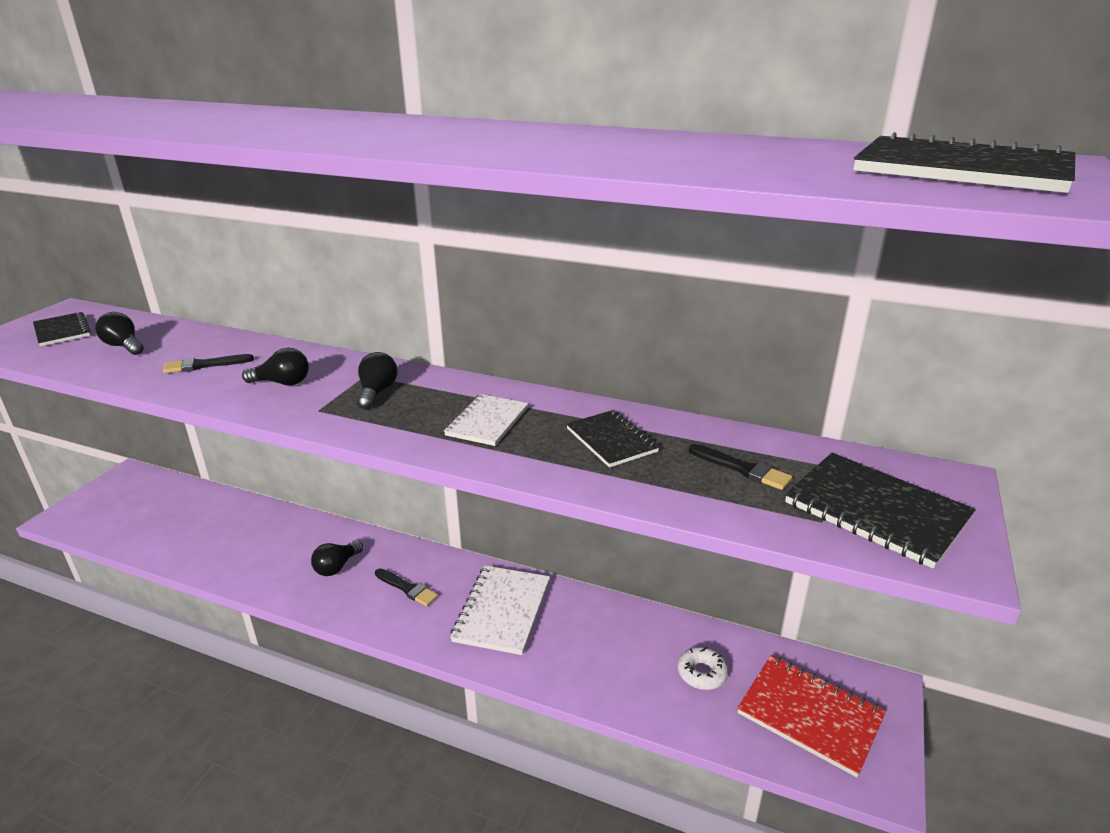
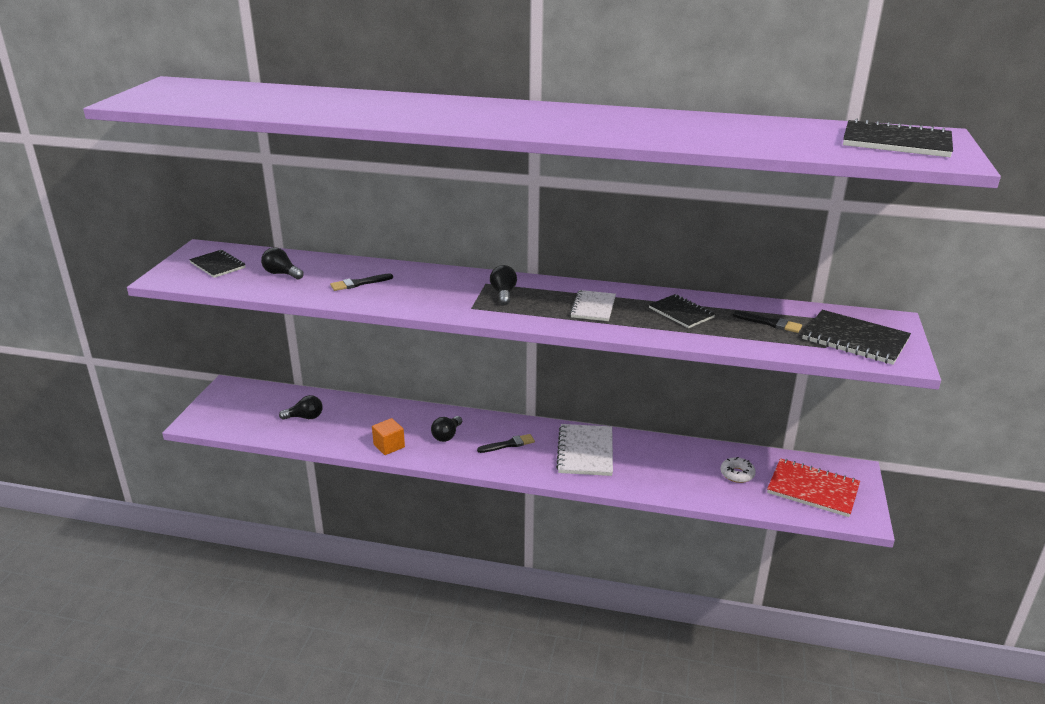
camera: 10 degrees left, 0 degrees up
black light bulb [242,348,309,385] -> black light bulb moved to [279,395,323,420]
black brush [375,568,438,606] -> black brush turned 45 degrees counterclockwise [477,434,535,453]
none -> orange cube [372,418,405,455]

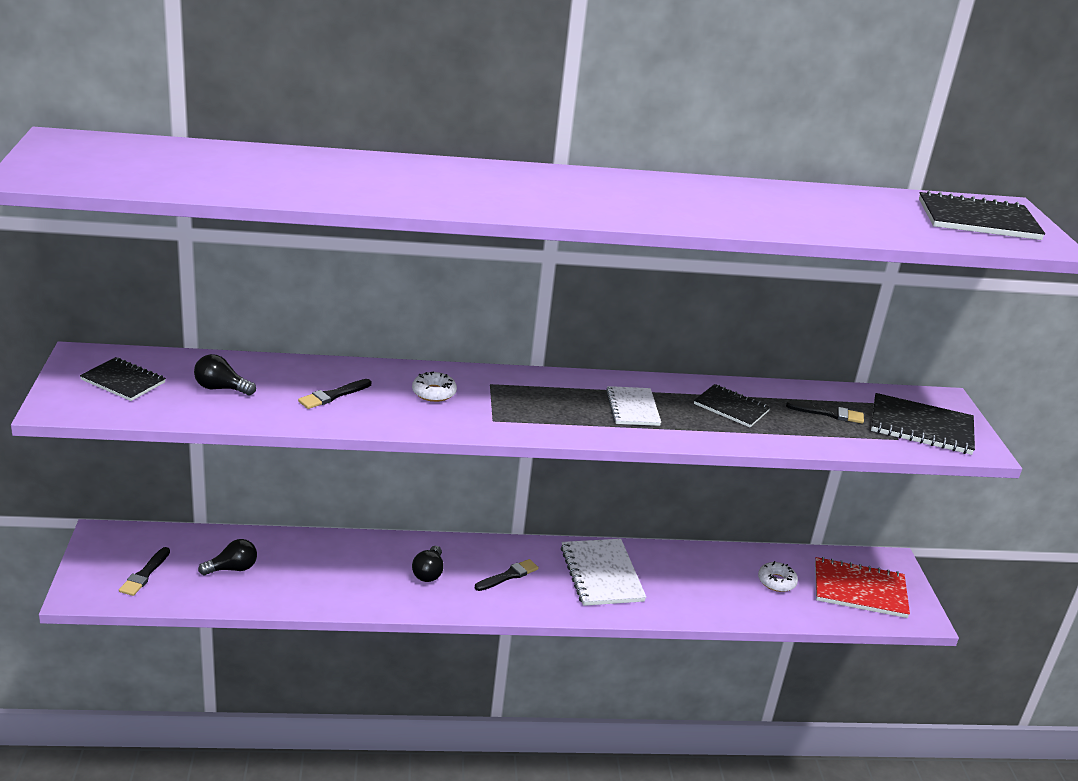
camera: 20 degrees left, 0 degrees up
orange cube [372,418,405,455] -> none
black light bulb [490,265,517,305] -> none
none -> black brush [119,547,170,596]
none -> white donut [412,372,457,402]

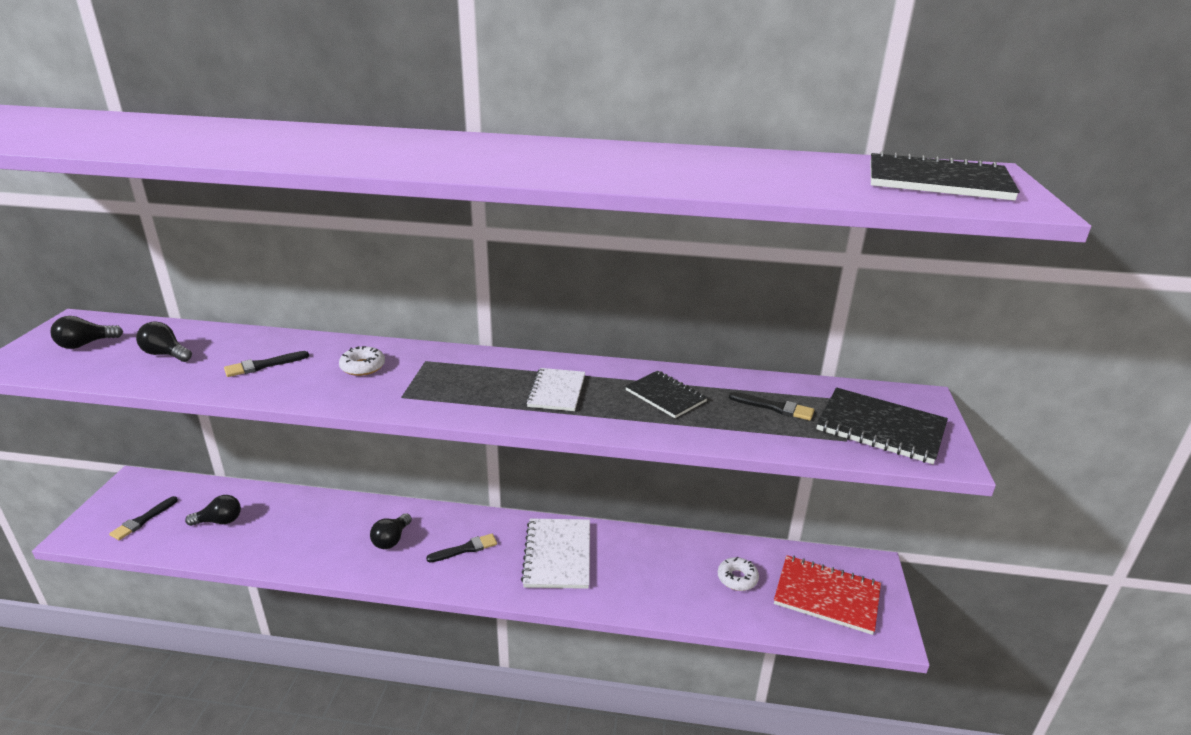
camera: 15 degrees right, 0 degrees up
black notebook [80,357,166,401] -> black light bulb [50,316,123,349]

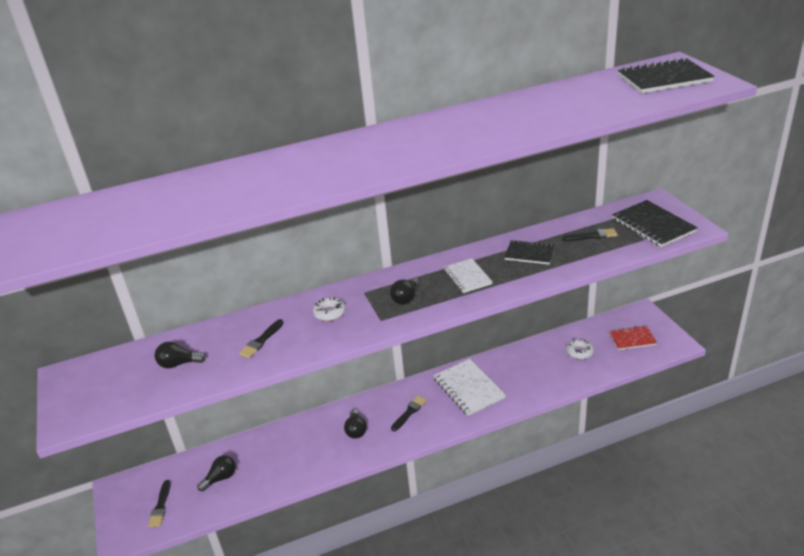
camera: 25 degrees left, 5 degrees up
black light bulb [50,316,123,349] -> black light bulb moved to [390,278,420,305]
red notebook [774,555,881,635] -> red notebook [609,325,657,350], size x0.64
black notebook [816,388,948,464] -> black notebook turned 60 degrees clockwise [612,200,698,247]

